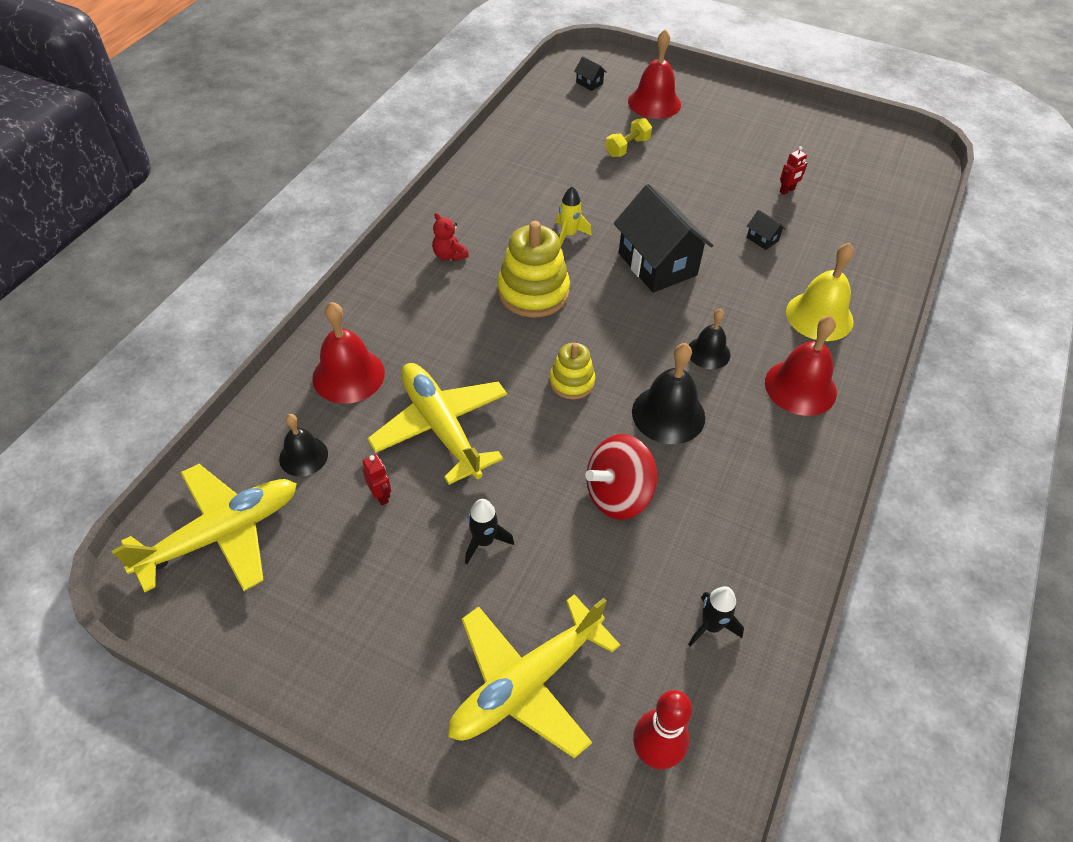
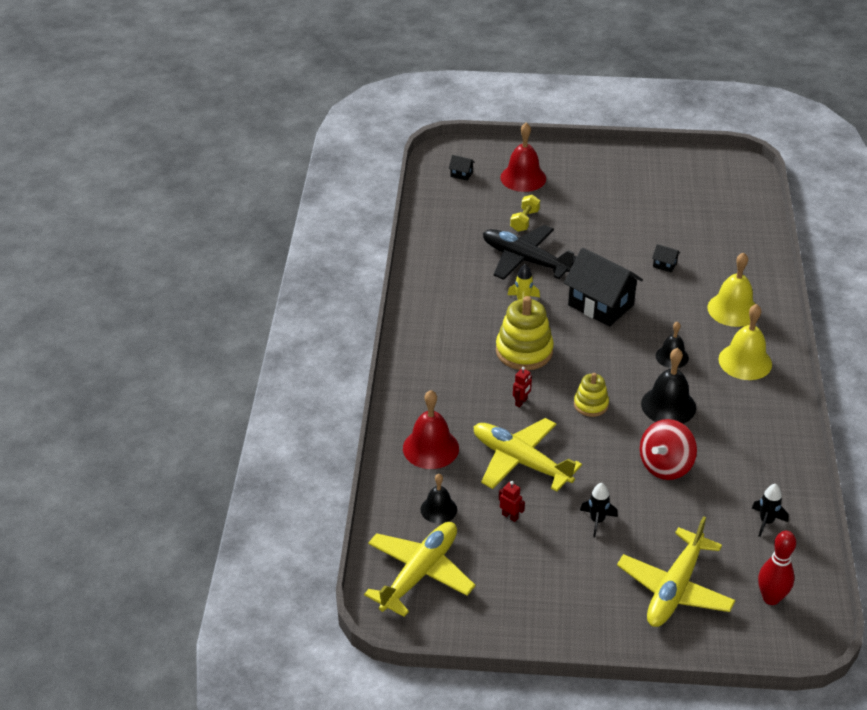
camera: 20 degrees left, 10 degrees down
red teddy bear [432,213,469,261] -> none
red bell [765,316,837,416] -> yellow bell [719,304,772,380]
red robot [780,146,807,195] -> red robot moved to [513,367,532,407]
none -> black plane [483,225,577,280]

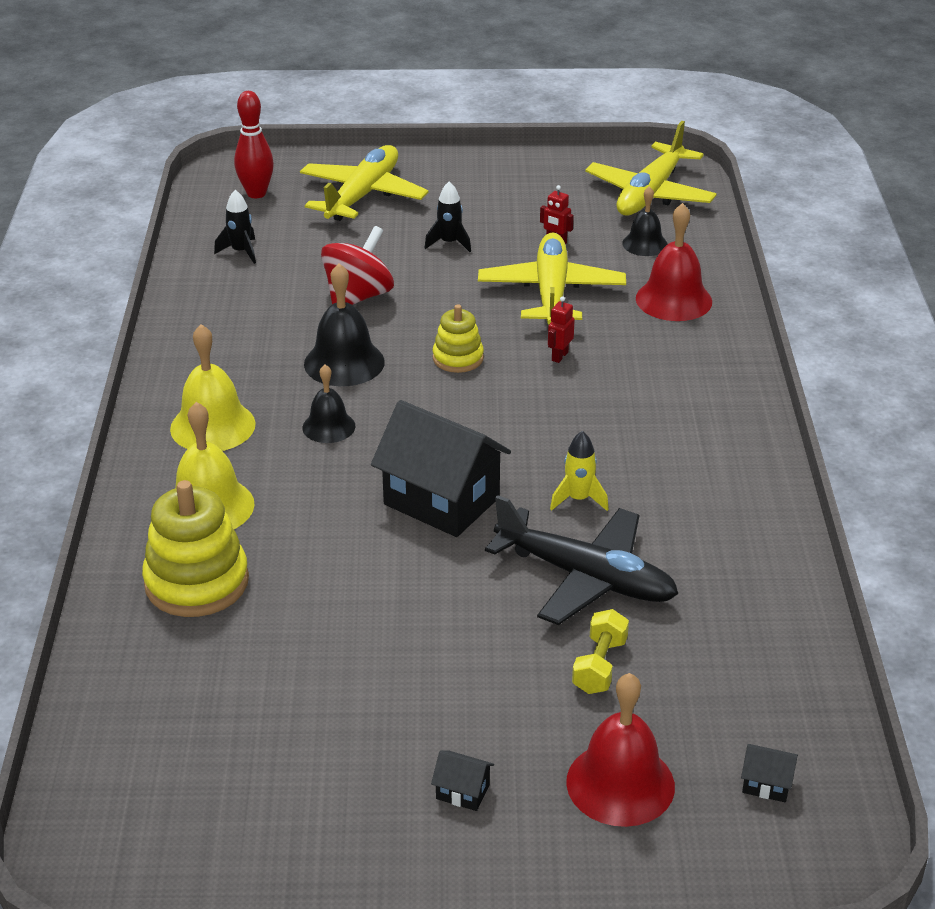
camera: 175 degrees right, 5 degrees down
yellow plane [474,418,582,492] -> yellow plane turned 120 degrees counterclockwise [478,232,626,325]
yellow stacking toy [496,296,554,370] -> yellow stacking toy moved to [142,480,249,617]
black house [652,244,680,273] -> black house moved to [431,750,494,811]

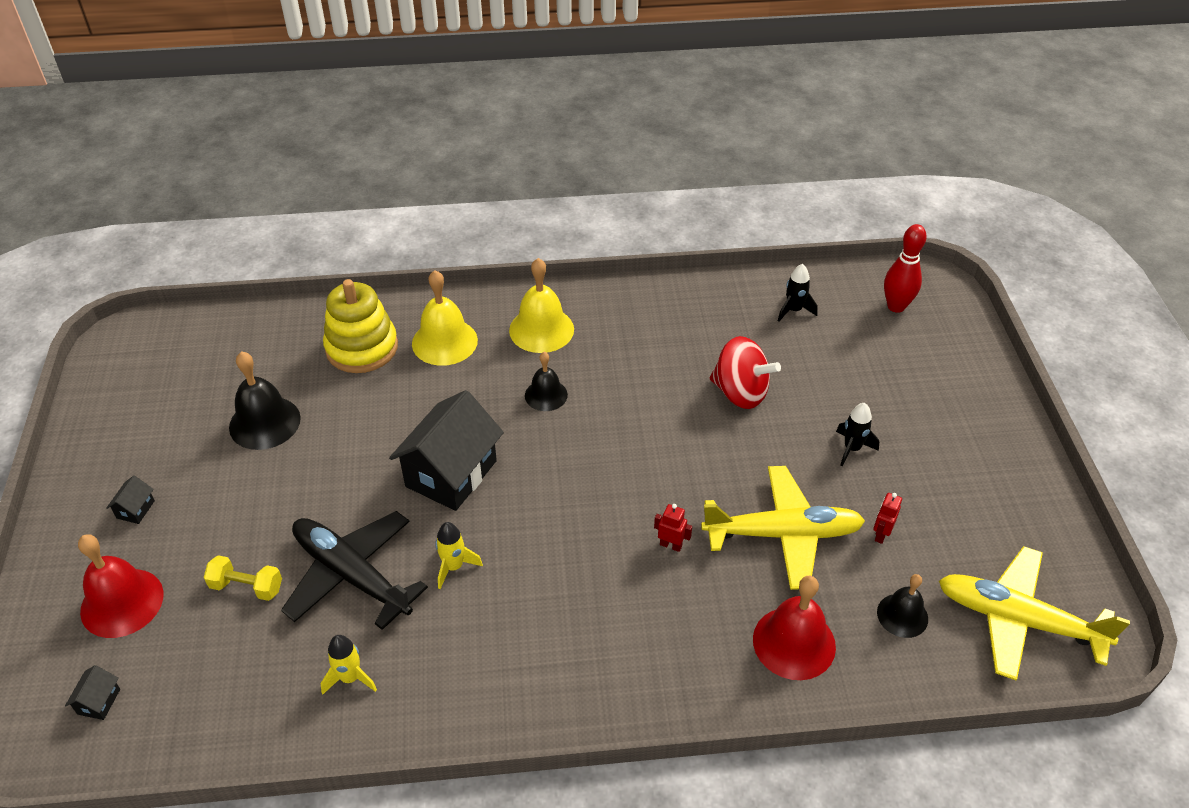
camera: 85 degrees right, 10 degrees up
yellow plane [300,145,428,221] -> none
black bell [304,263,385,386] -> black bell moved to [229,351,301,450]
yellow stacking toy [433,304,484,373] -> none
black plane [485,495,678,625] -> black plane turned 105 degrees clockwise [281,511,428,630]
none -> yellow rocket [321,635,377,695]

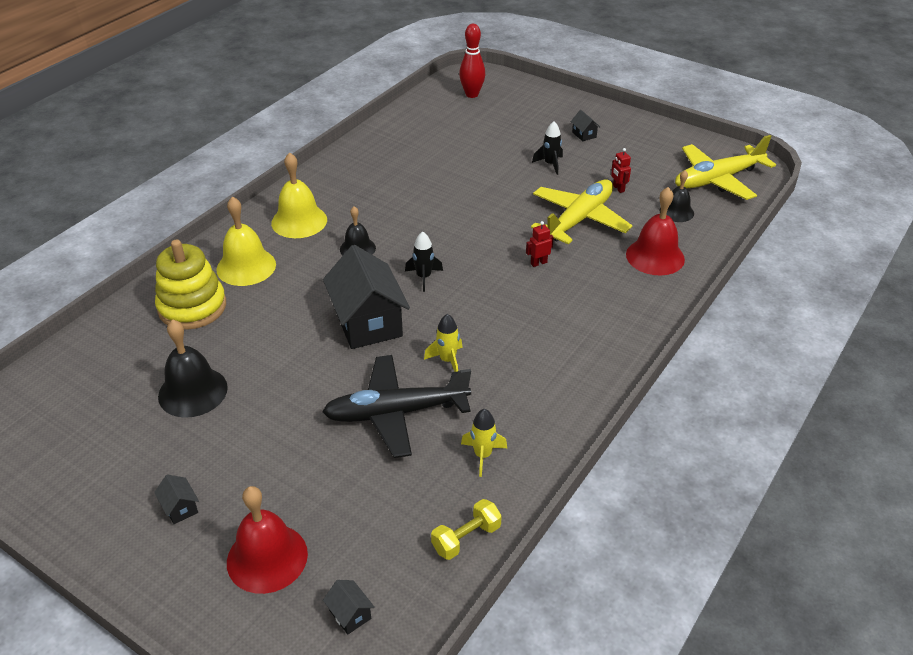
camera: 50 degrees left, 5 degrees down
yellow dumbbell [204,555,282,601] -> yellow dumbbell moved to [431,499,502,560]
red spinning top [710,336,781,409] -> none
black rocket [778,264,818,321] -> black rocket moved to [405,231,443,292]
none -> black house [570,110,600,141]

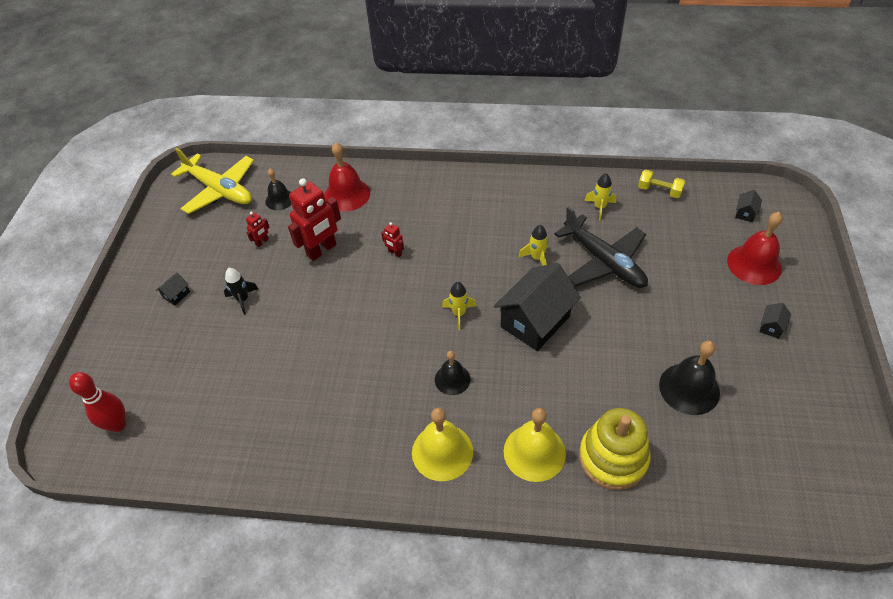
camera: 115 degrees left, 10 degrees up
black rocket [405,231,443,292] -> yellow rocket [442,282,476,330]
yellow plane [531,180,633,245] -> red robot [288,178,341,261]

